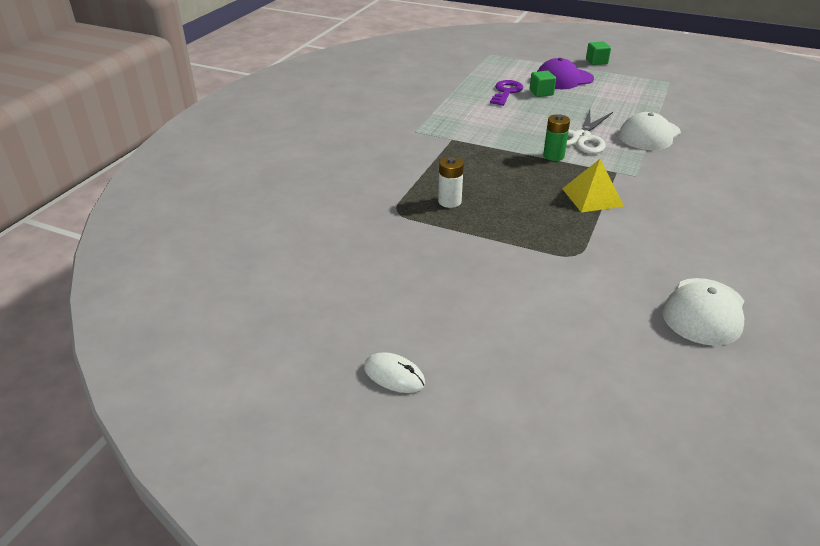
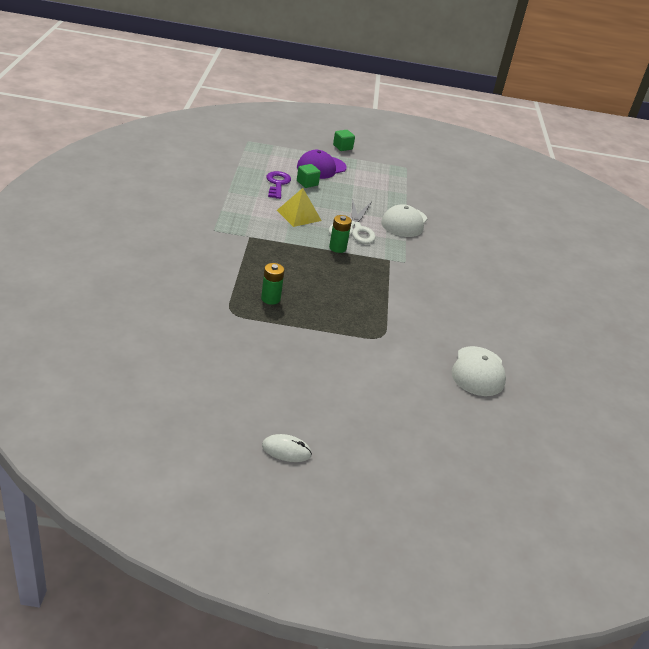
camera: 25 degrees left, 0 degrees up
white battery [438,157,464,208] -> green battery [261,263,284,305]
yellow pyramid [562,159,624,213] -> yellow pyramid moved to [277,188,322,227]

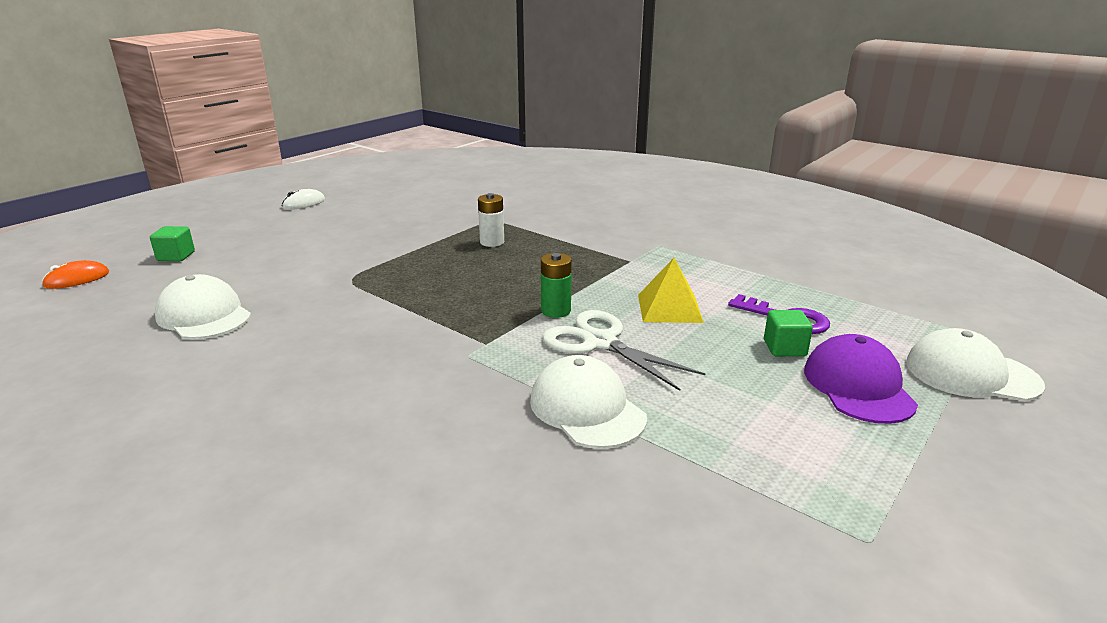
camera: 130 degrees right, 10 degrees down
green battery [261,263,284,305] -> white battery [478,193,504,247]
green cube [333,130,355,151] -> green cube moved to [150,226,195,261]
none -> orange mouse [42,260,109,289]
none -> white cap [906,328,1045,401]

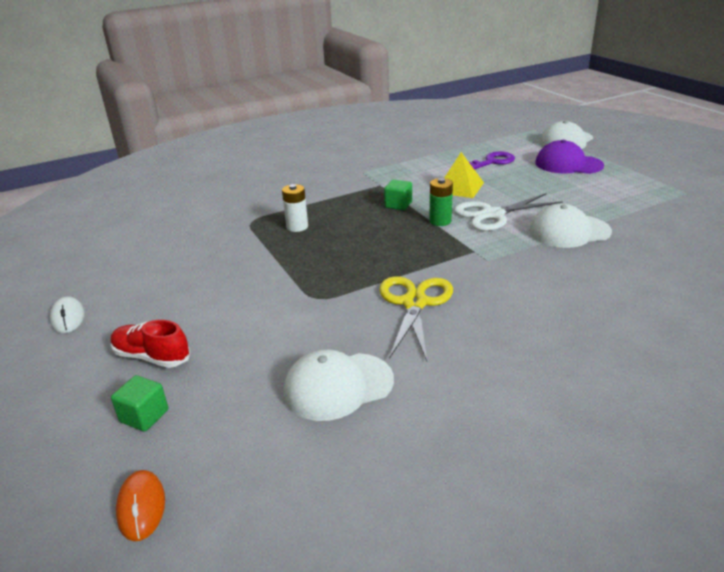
camera: 65 degrees left, 5 degrees up
green cube [764,310,813,356] -> green cube moved to [384,180,412,210]
none -> red shoe [111,320,190,368]
none -> yellow scissors [379,276,453,361]

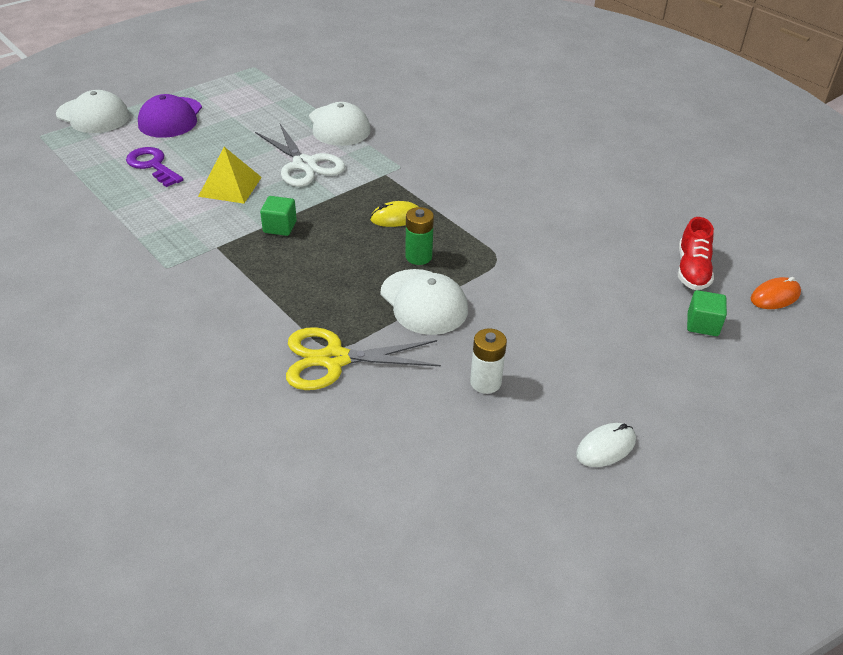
camera: 105 degrees left, 10 degrees up
red shoe [111,320,190,368] -> red shoe moved to [678,217,714,290]
white battery [282,184,308,232] -> white battery moved to [470,328,507,394]
white cap [283,349,394,421] -> white cap moved to [380,269,468,335]
yellow scissors [379,276,453,361] -> yellow scissors moved to [286,327,441,390]
green battery [429,178,453,226] -> green battery moved to [405,207,434,265]
none -> yellow mouse [370,201,419,227]

